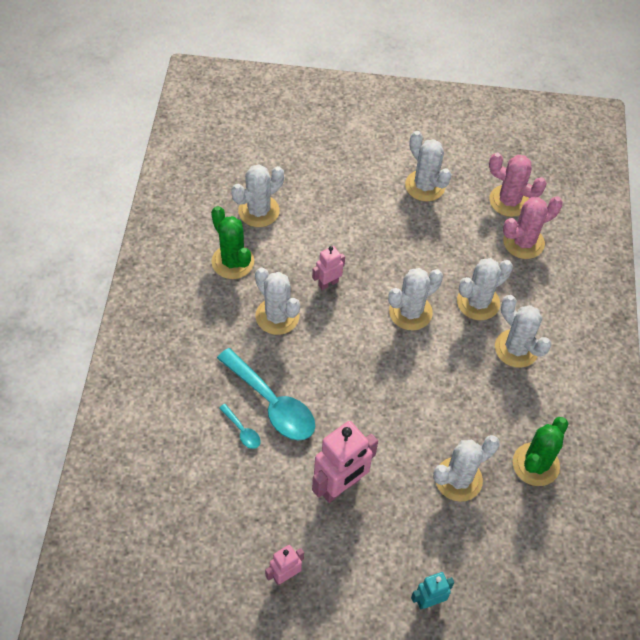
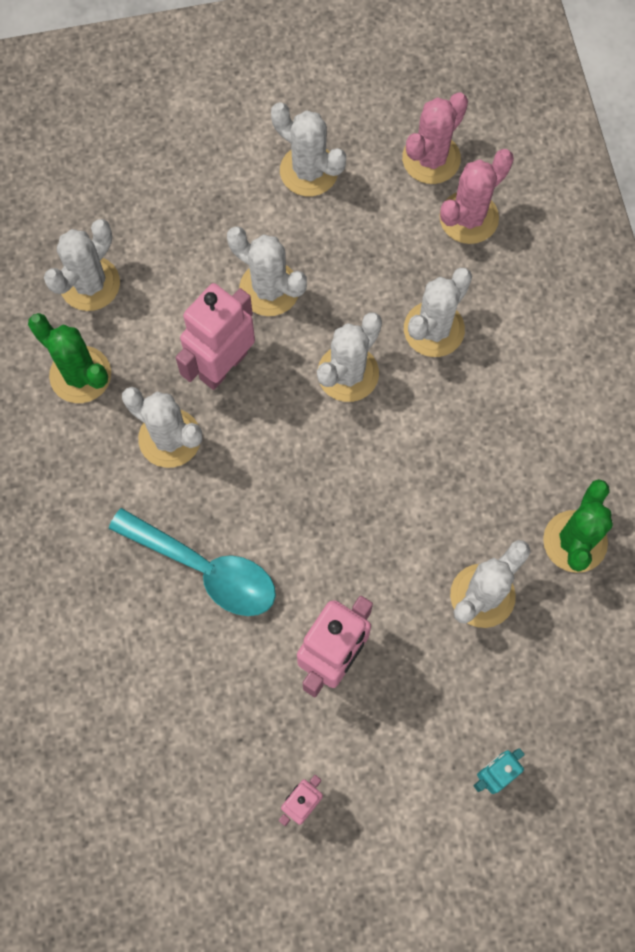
camera: 15 degrees left, 15 degrees up
turquoise spoon [219,404,260,449] -> none
pink robot [312,246,345,290] -> pink robot [176,283,255,390], size x1.84
pink cactus [489,153,547,217] -> pink cactus turned 60 degrees counterclockwise [402,92,468,184]
white cactus [495,295,552,368] -> white cactus moved to [227,226,307,316]

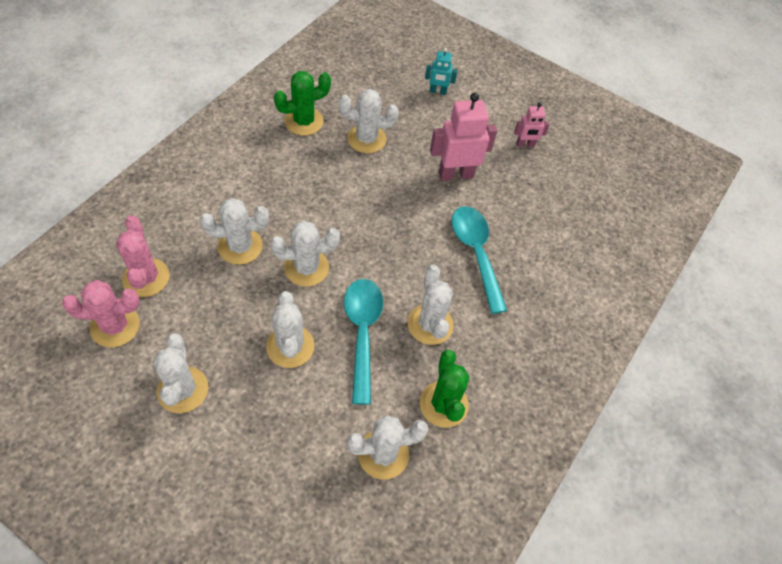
camera: 140 degrees left, 15 degrees down
pink robot [176,283,255,390] -> turquoise spoon [344,279,383,405]
pink cactus [439,149,514,244] -> pink cactus turned 75 degrees clockwise [116,215,170,297]

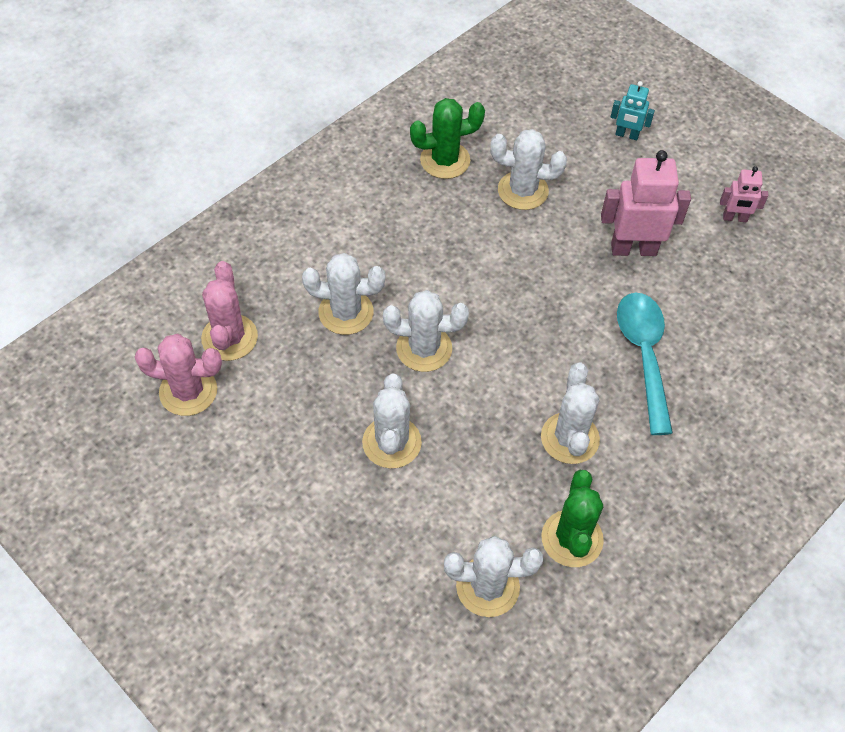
camera: 15 degrees right, 0 degrees up
white cactus [153,333,208,413] -> none
turquoise spoon [344,279,383,405] -> none

